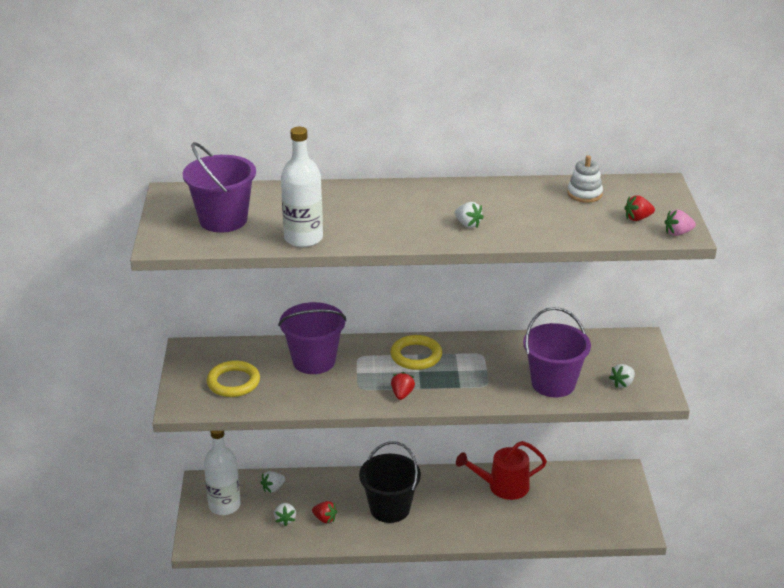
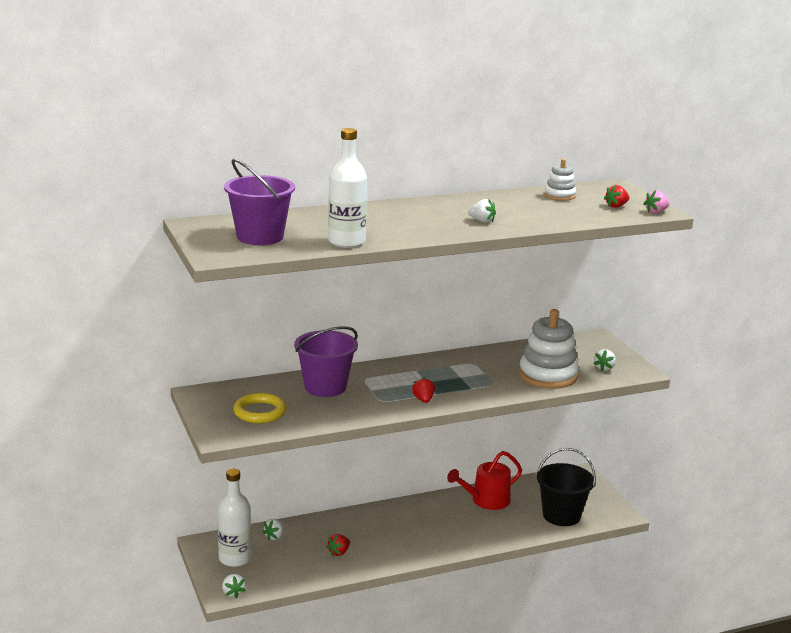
camera: 20 degrees left, 10 degrees down
white strawberry [274,503,296,526] -> white strawberry moved to [222,574,245,598]
red strawberry [312,501,337,523] -> red strawberry turned 120 degrees clockwise [326,534,350,556]
black bucket [359,441,421,523] -> black bucket moved to [537,448,596,526]
yellow ring [391,335,442,370] -> none
purple bucket [523,307,591,397] -> white stacking toy [519,309,579,389]

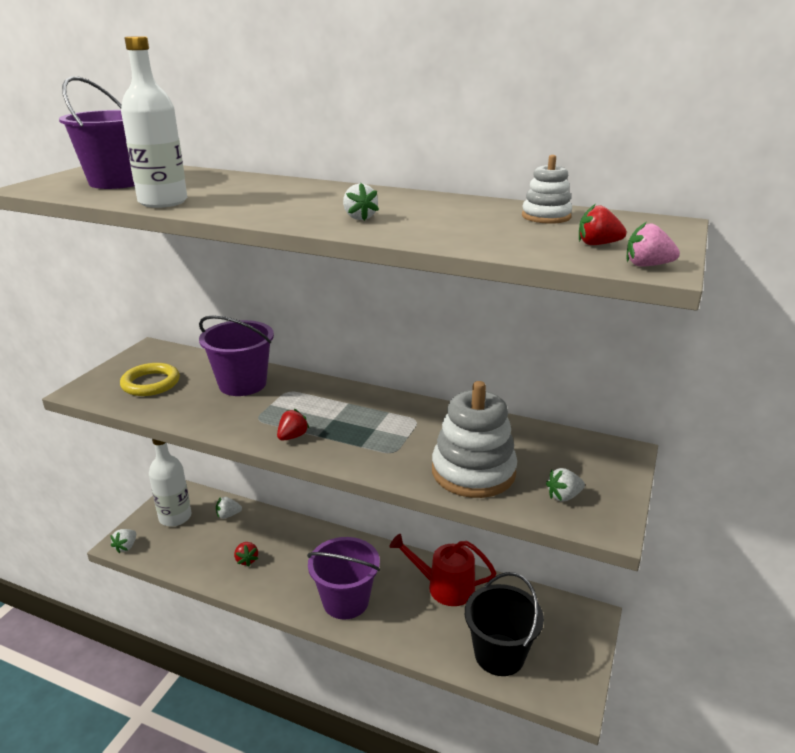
camera: 45 degrees right, 5 degrees up
red strawberry [326,534,350,556] -> red strawberry turned 105 degrees counterclockwise [234,542,259,567]
none -> purple bucket [307,537,380,619]

